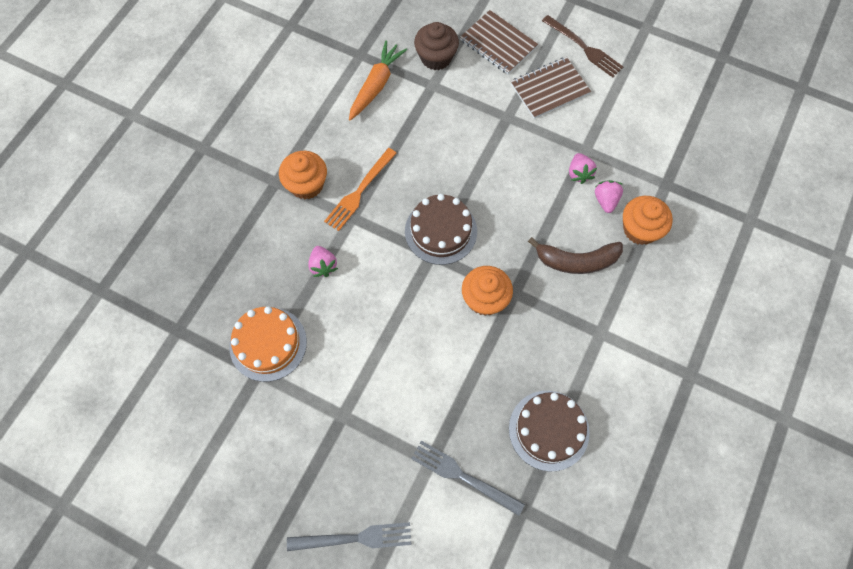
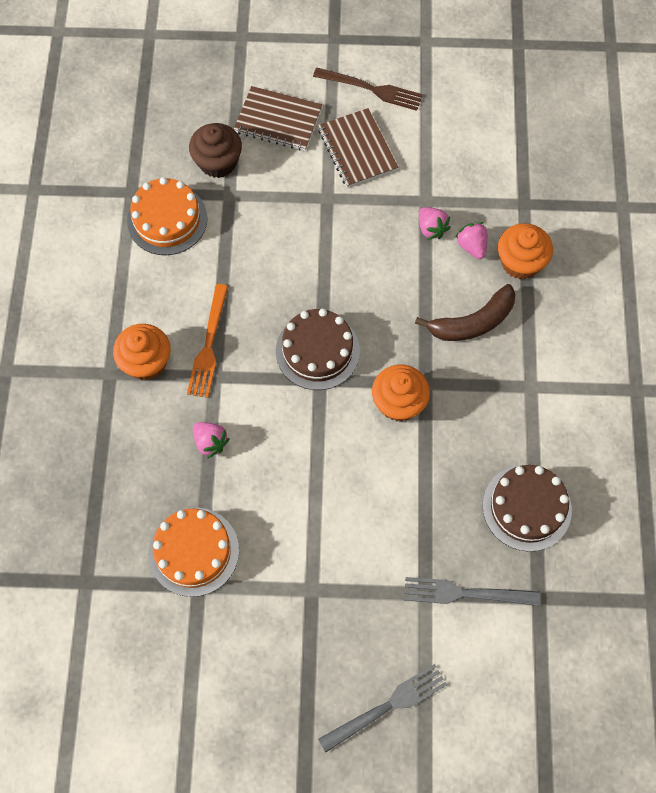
camera: 25 degrees left, 0 degrees up
orange carrot [349,41,407,121] -> orange cake [127,177,207,255]
brown notebook [511,57,591,119] -> brown notebook turned 60 degrees counterclockwise [318,108,398,188]

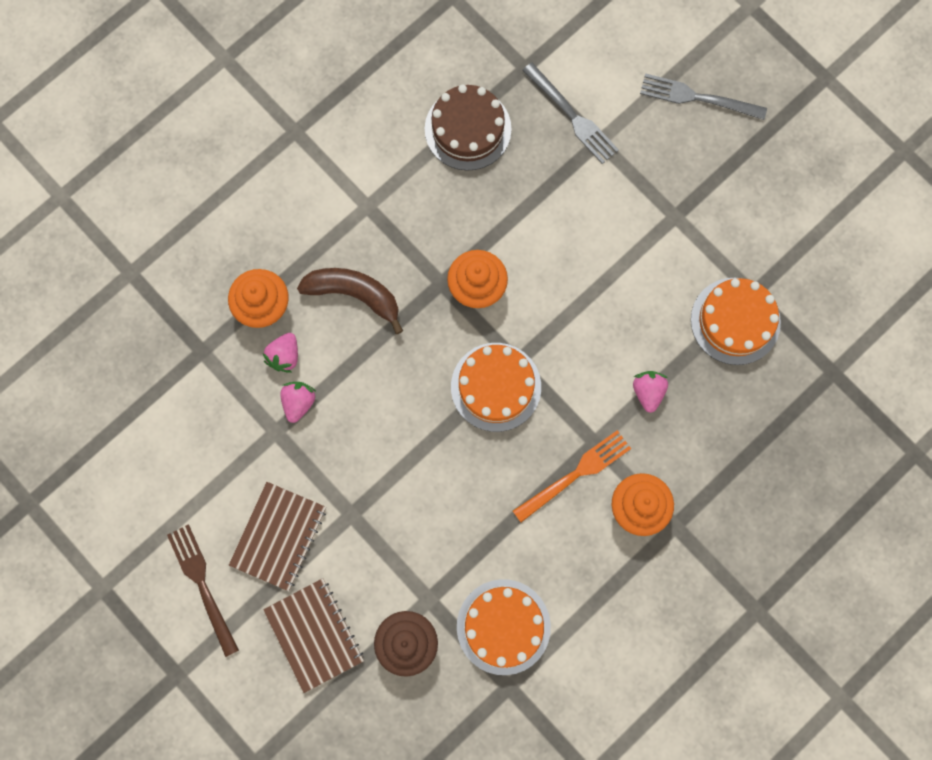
camera: 135 degrees left, 10 degrees up
brown cake [276,309,360,390] -> orange cake [451,343,541,432]

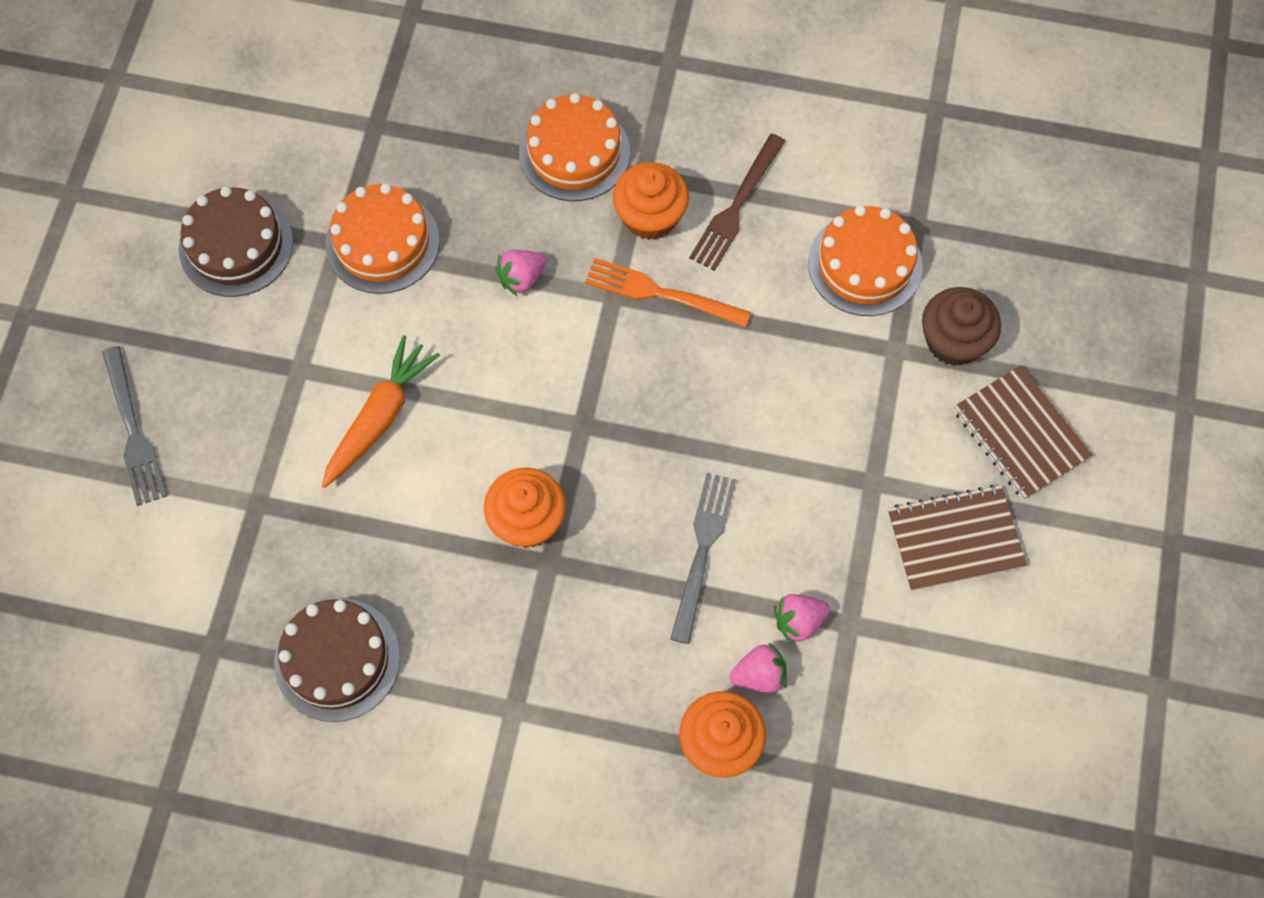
camera: 125 degrees left, 10 degrees down
brown fork [167,525,239,657] -> brown fork moved to [689,134,785,271]
brown notebook [263,578,364,693] -> brown notebook turned 60 degrees counterclockwise [954,365,1092,500]
brown banana [297,268,403,334] -> none
orange cake [451,343,541,432] -> orange cake moved to [519,93,630,201]
grey fork [522,62,619,164] -> grey fork moved to [670,473,736,644]
none -> brown cake [179,186,293,297]
none -> orange carrot [322,335,440,488]

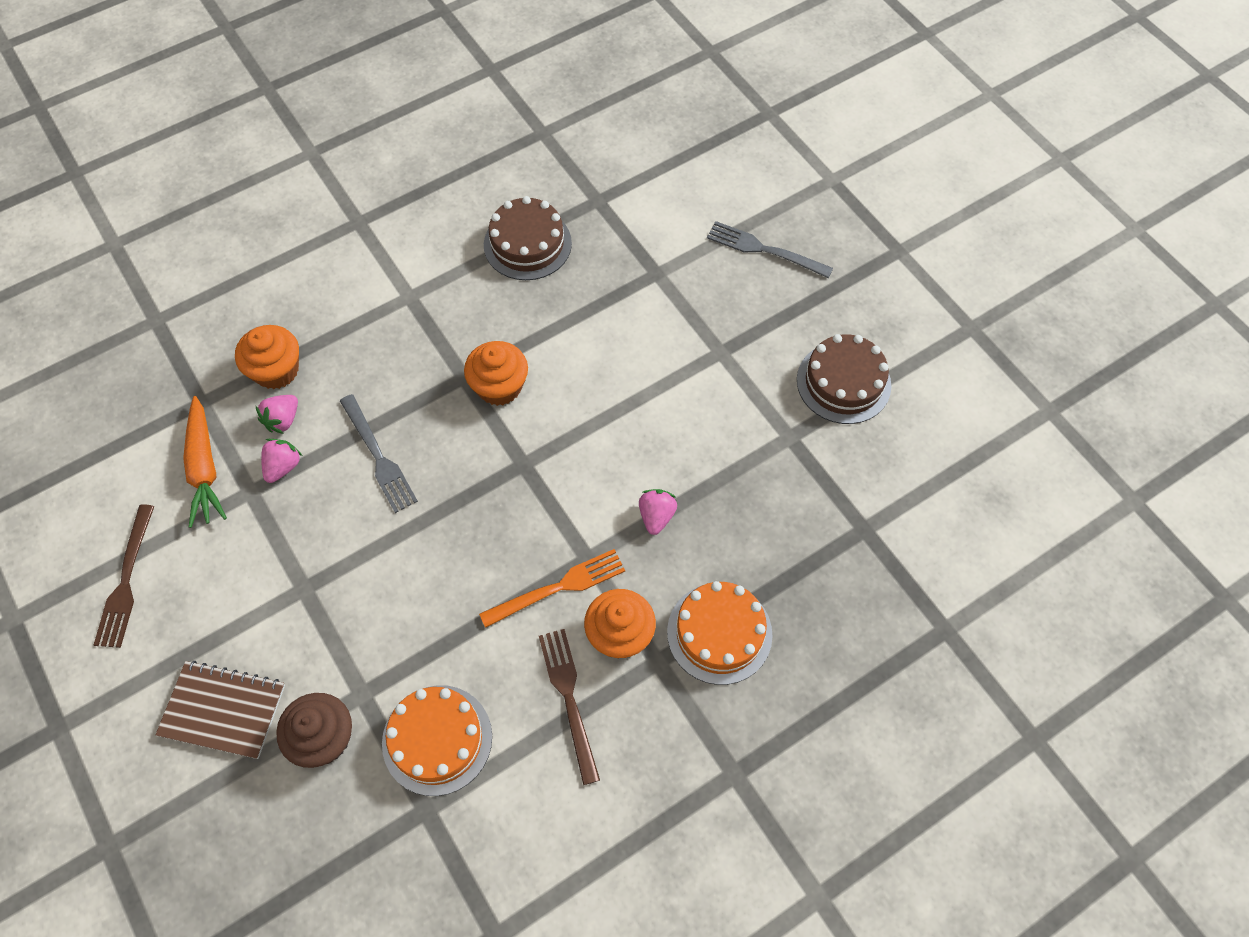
camera: 135 degrees right, 5 degrees down
orange carrot [322,335,440,488] -> orange carrot moved to [183,396,227,528]
orange cake [326,183,440,294] -> none
brown notebook [888,485,1027,591] -> none
none -> brown fork [94,504,155,648]

